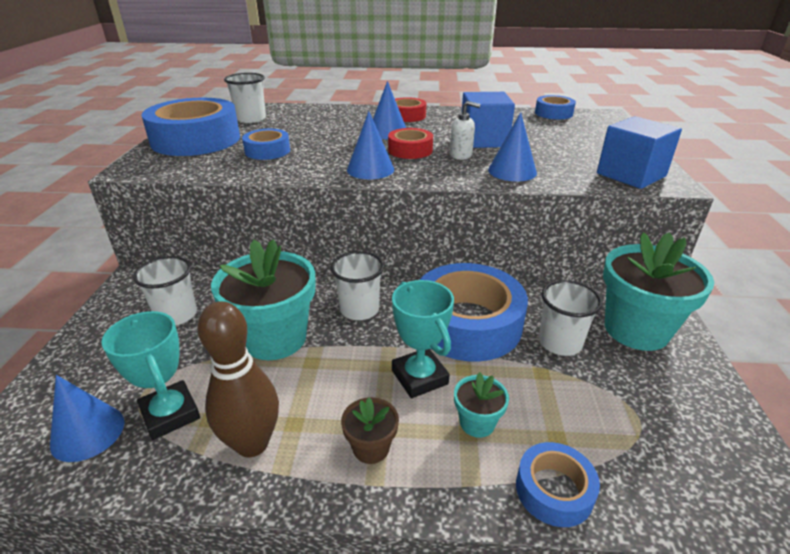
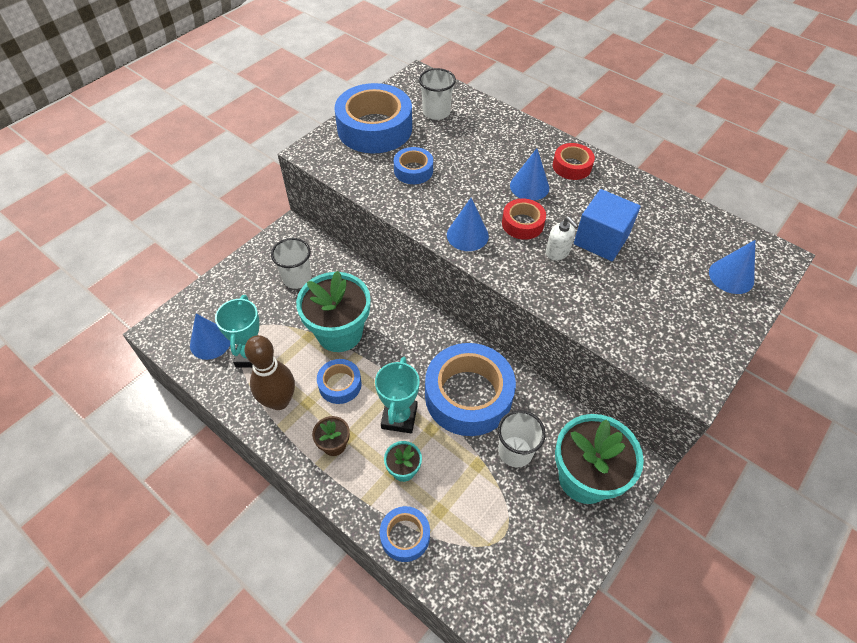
camera: 35 degrees right, 20 degrees up
white cup [331,251,384,320] -> none
blue cone [488,112,537,181] -> blue cone moved to [709,240,755,294]
blue tape [535,95,576,119] -> blue tape moved to [317,359,362,404]
blue cube [597,116,682,189] -> none

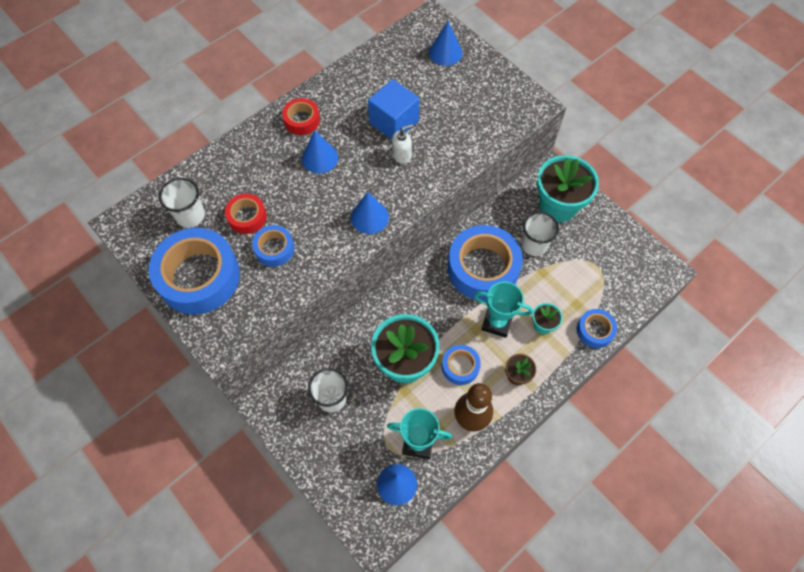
camera: 80 degrees left, 10 degrees up
red tape [502,199,546,240] -> red tape moved to [225,194,267,234]

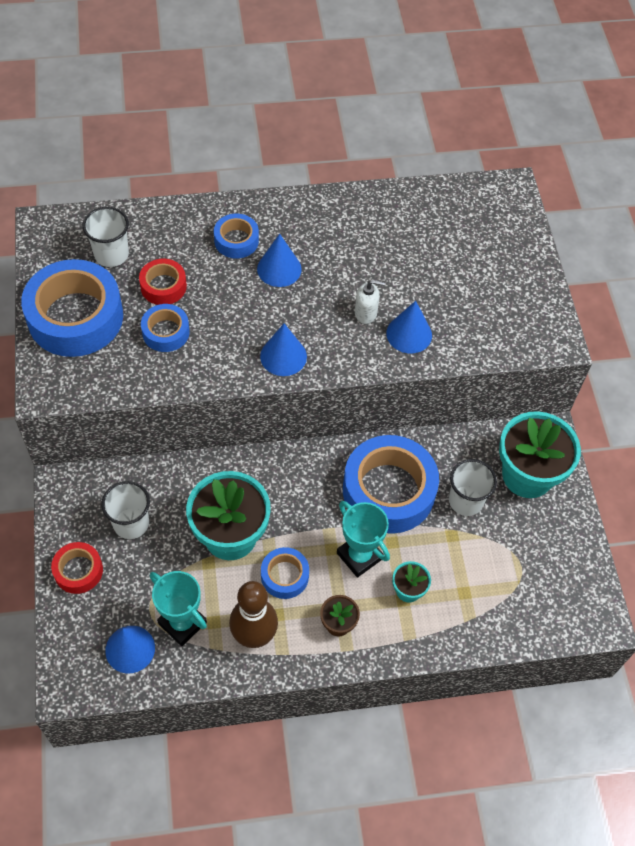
camera: 30 degrees right, 5 degrees down
red tape [282,98,320,135] -> red tape moved to [51,542,103,594]
blue cube [368,79,420,140] -> none
blue cone [429,21,462,66] -> blue cone moved to [386,301,432,353]
blue tape [577,309,617,348] -> blue tape moved to [214,214,259,258]

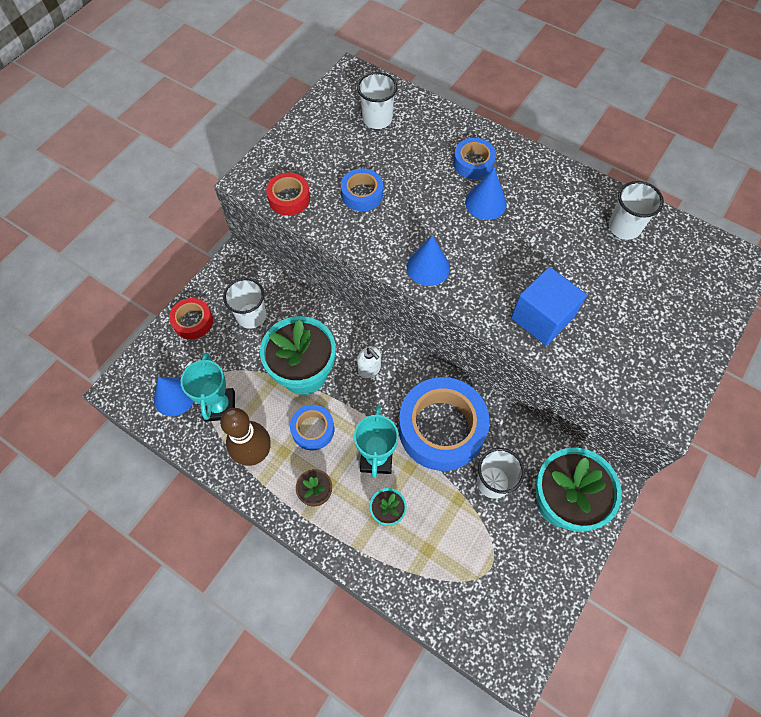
camera: 45 degrees right, 5 degrees up
blue tape [21,259,123,357] -> none
red tape [139,259,187,305] -> red tape moved to [266,172,310,216]
white soap dispenser [355,280,385,324] -> white soap dispenser moved to [357,346,381,378]
blue cone [386,301,432,353] -> blue cube [511,267,587,346]
none -> white cup [609,181,664,240]

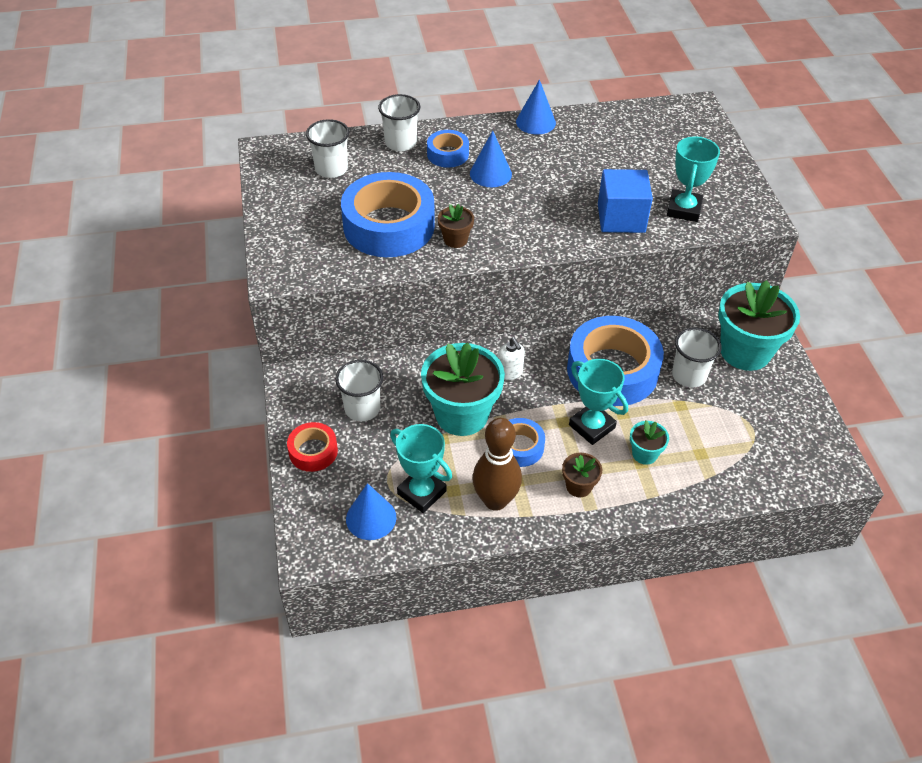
camera: 45 degrees left, 15 degrees down
red tape [266,172,310,216] -> none
blue tape [341,168,383,211] -> blue tape [341,172,435,257], size x2.02
white soap dispenser [357,346,381,378] -> white soap dispenser turned 60 degrees clockwise [497,337,525,380]
blue cone [407,235,450,286] -> blue cone moved to [516,79,556,134]
white cup [609,181,664,240] -> white cup moved to [378,94,420,151]
none -> brown flower pot [438,204,474,248]
none -> turquoise trophy [667,137,720,222]

